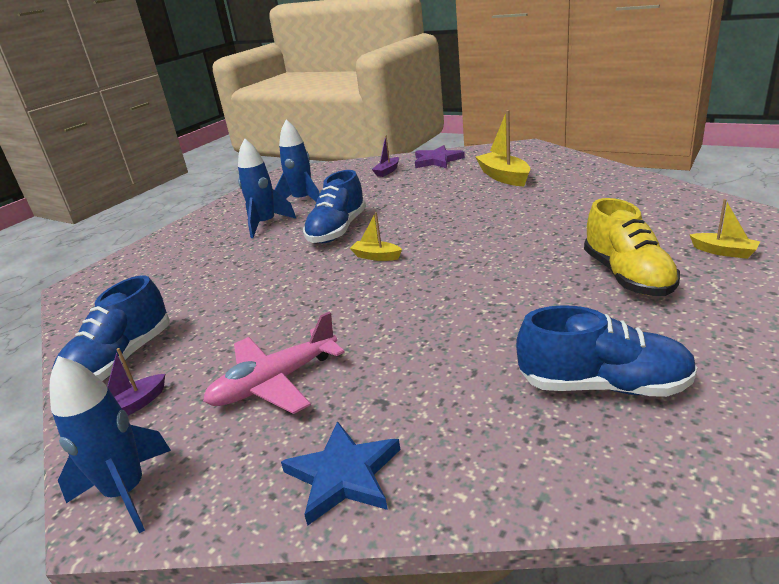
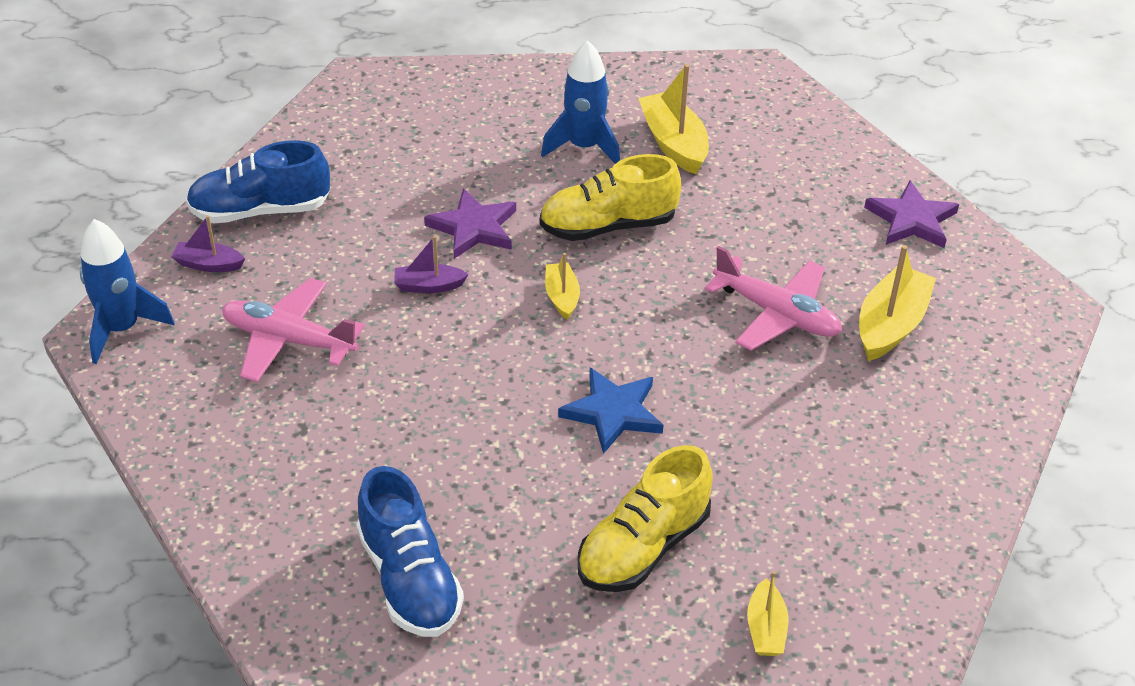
camera: 50 degrees right, 15 degrees up
blue rocket [275,119,320,202] -> yellow boat [638,64,709,175]
blue star [281,421,400,526] -> blue star moved to [558,368,663,454]
blue shoe [303,170,366,243] -> yellow shoe [539,154,681,241]
purple boat [372,135,399,177] -> purple boat moved to [394,236,469,293]
none -> purple star [424,188,516,259]
none -> pink plane [705,246,842,351]

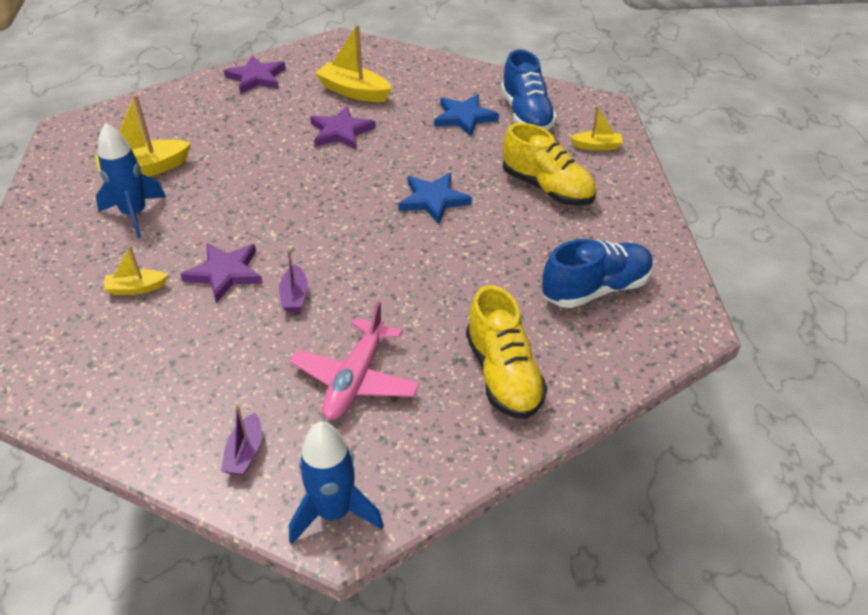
camera: 90 degrees left, 0 degrees up
blue shoe [186,140,330,223] -> blue shoe moved to [501,50,557,131]
yellow shoe [539,154,681,241] -> yellow shoe moved to [466,285,547,419]
yellow boat [545,253,580,320] -> yellow boat moved to [104,245,168,295]
pink plane [705,246,842,351] -> purple star [310,106,376,149]
none -> blue star [434,94,499,137]

